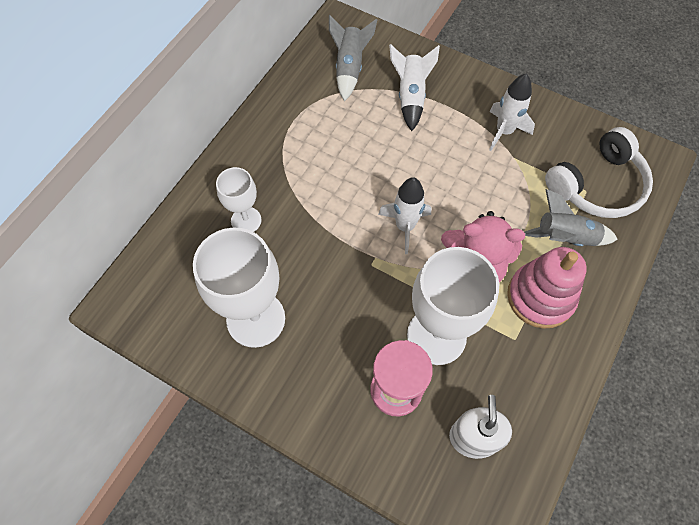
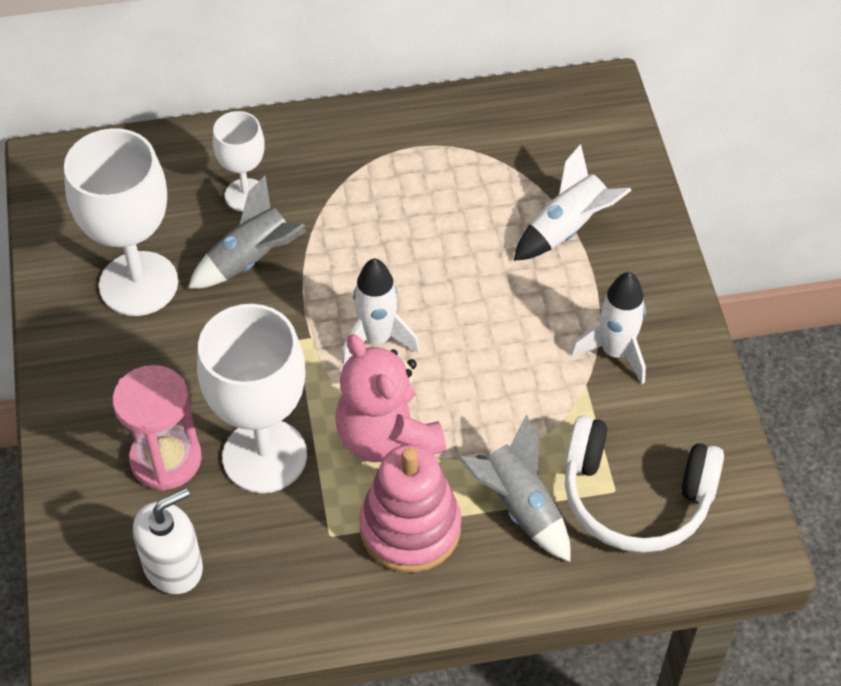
camera: 50 degrees right, 10 degrees down
grey rocket [329,15,377,101] -> grey rocket moved to [188,176,307,289]

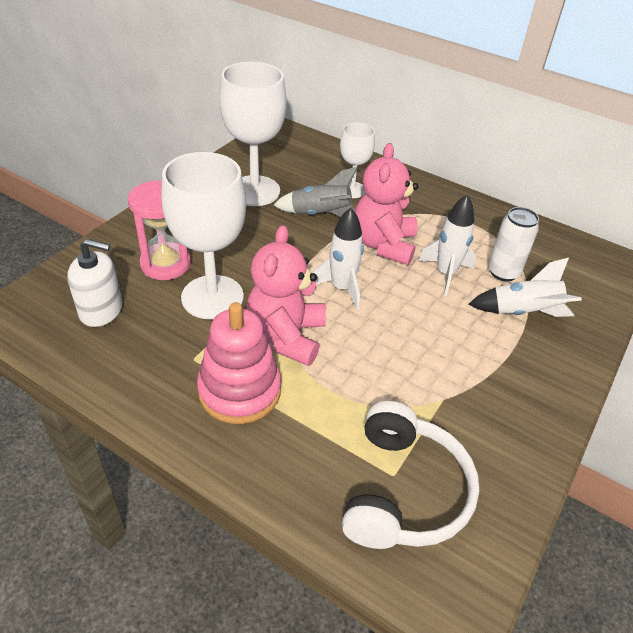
camera: 40 degrees right, 10 degrees down
grey rocket [458,414,571,562] -> none
white headphones [565,416,724,553] -> white headphones turned 135 degrees counterclockwise [342,401,479,549]
white rocket [571,272,646,384] -> white rocket moved to [418,195,476,296]
none -> pink teddy bear [355,143,419,265]
none -> white can [488,207,539,282]

